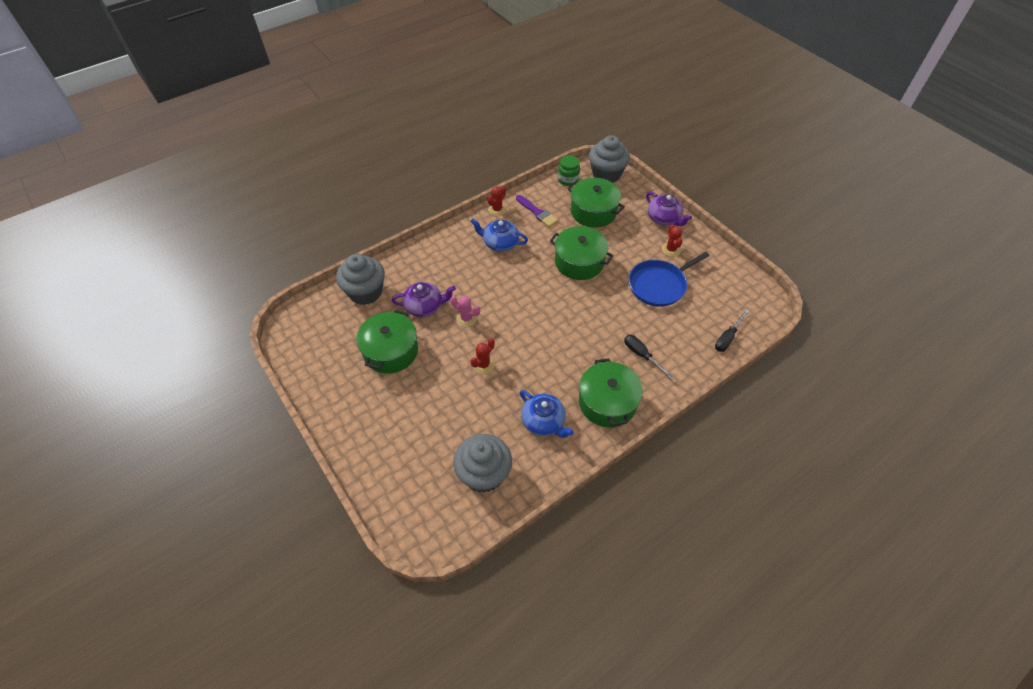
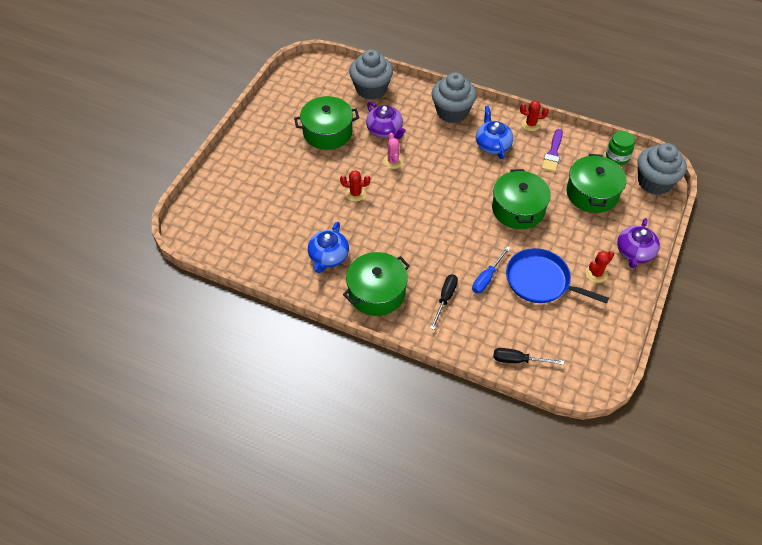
camera: 60 degrees right, 0 degrees up
grey cupcake [453,434,512,493] -> grey cupcake moved to [432,72,477,123]
none -> blue screwdriver [472,246,510,293]

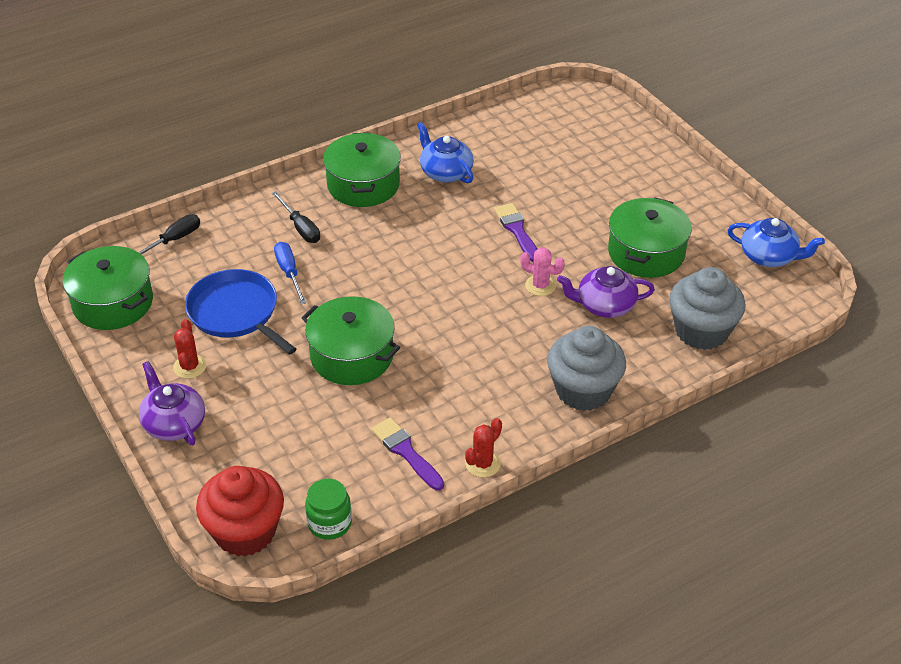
camera: 125 degrees right, 10 degrees down
red cactus [340,170,370,202] -> purple brush [494,203,537,262]
blue teapot [476,106,513,159] -> blue teapot moved to [728,218,825,267]
blue pan [506,248,609,304] -> blue pan turned 105 degrees counterclockwise [185,269,296,355]
green pot [566,154,626,213] -> green pot moved to [62,246,153,330]
grey cupcake [637,143,687,195] -> red cupcake [196,466,284,556]

